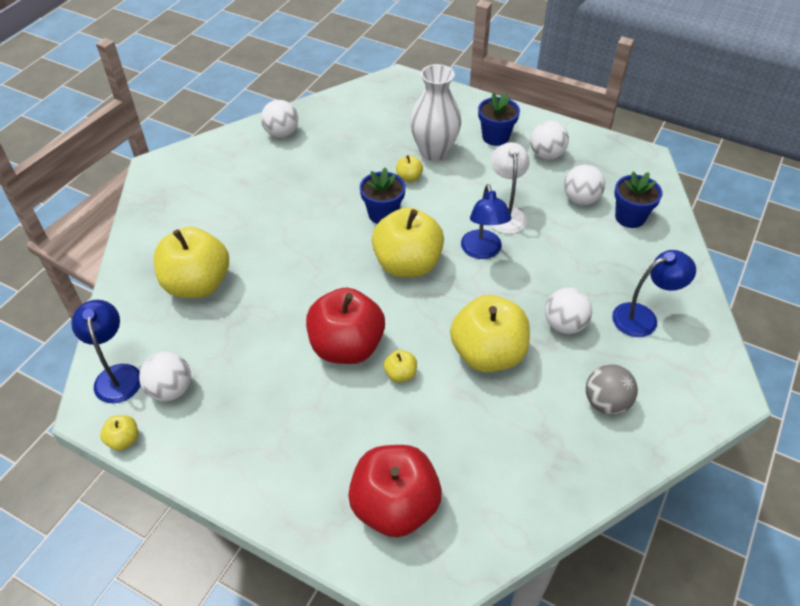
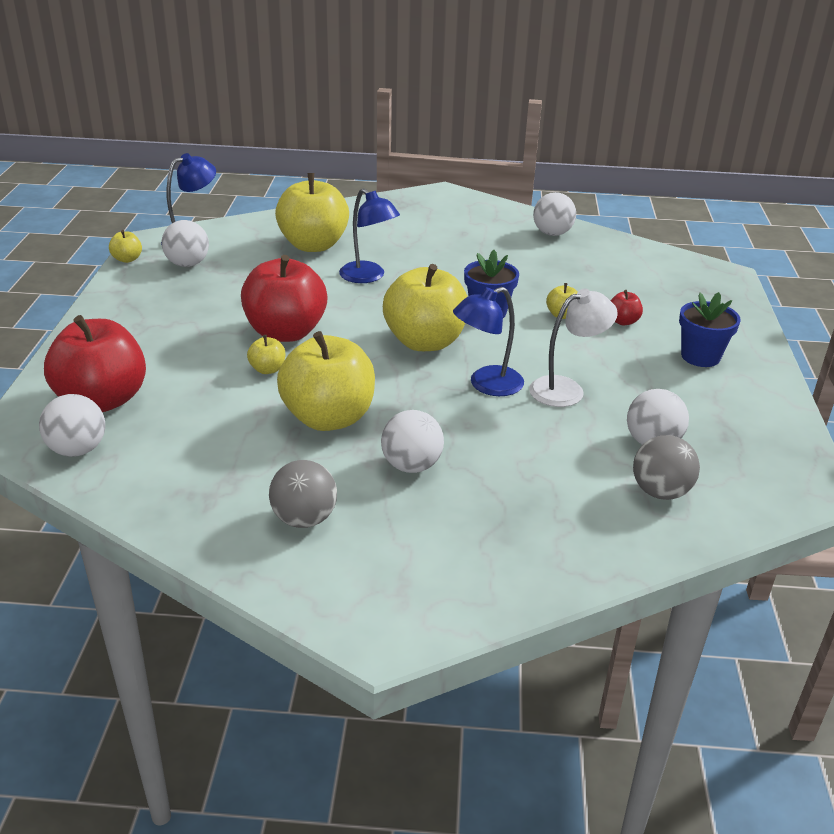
camera: 65 degrees right, 15 degrees down
white vase [410,64,461,161] -> red apple [611,290,643,325]
white ball [530,121,569,160] -> white ball moved to [39,394,105,457]
blue lamp [612,250,696,337] -> blue lamp moved to [339,188,400,283]
blue flower pot [614,172,662,228] -> grey ball [633,435,700,500]

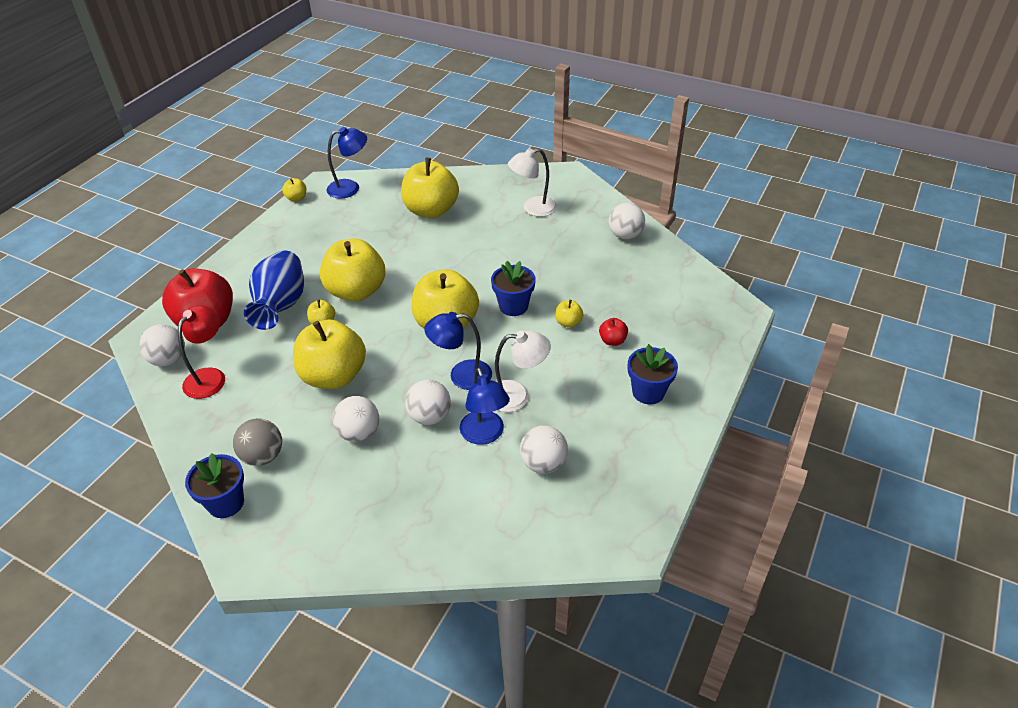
camera: 25 degrees right, 10 degrees up
white ball [161,220,209,267] -> white ball moved to [405,380,451,425]
red apple [241,255,327,342] -> yellow apple [320,238,385,302]
blue lamp [339,188,400,283] -> blue lamp moved to [460,367,510,445]
grey ball [633,435,700,500] -> none
none -> red lamp [178,305,225,399]
none -> blue flower pot [185,453,244,518]
none -> blue vase [244,250,304,330]
none -> white lamp [508,148,557,217]

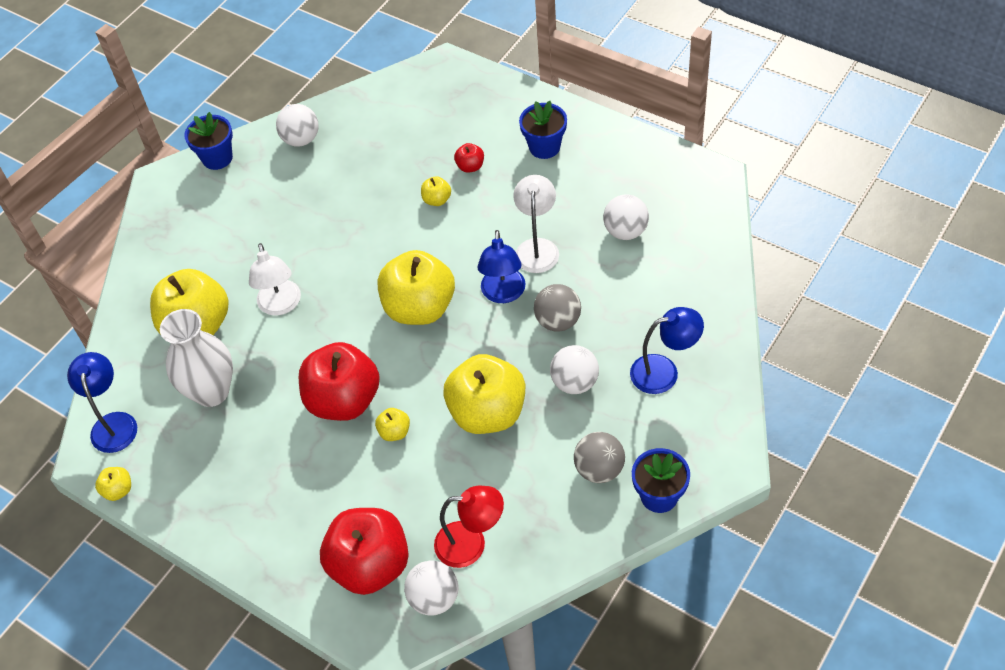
camera: 80 degrees left, 10 degrees up
red lamp [178,305,225,399] -> red lamp turned 150 degrees clockwise [434,485,504,568]
blue vase [244,250,304,330] -> none
yellow apple [320,238,385,302] -> red apple [299,342,380,421]
white ball [405,380,451,425] -> grey ball [534,284,581,331]
blue lamp [460,367,510,445] -> blue lamp moved to [630,307,704,394]
blue flower pot [491,261,536,316] -> blue flower pot moved to [185,112,233,170]
white lamp [508,148,557,217] -> white lamp moved to [249,243,301,316]
none -> white vase [160,309,233,407]

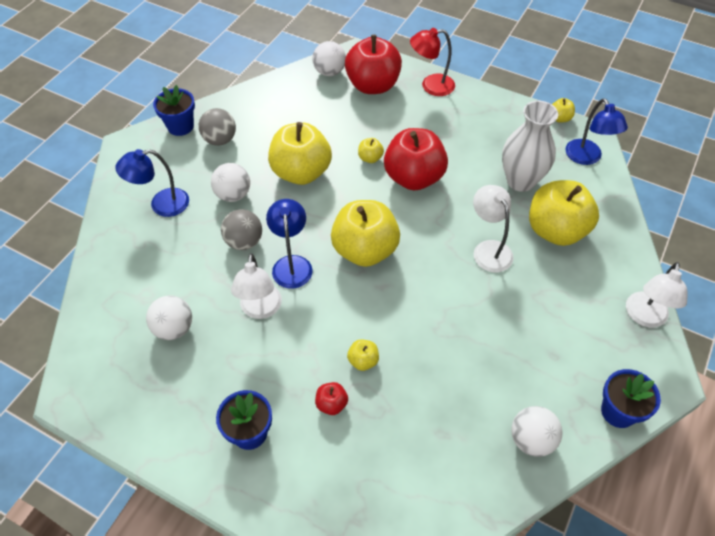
camera: 170 degrees right, 0 degrees up
red lamp [434,485,504,568] -> red lamp moved to [410,28,455,96]
none -> white lamp [626,262,688,327]

